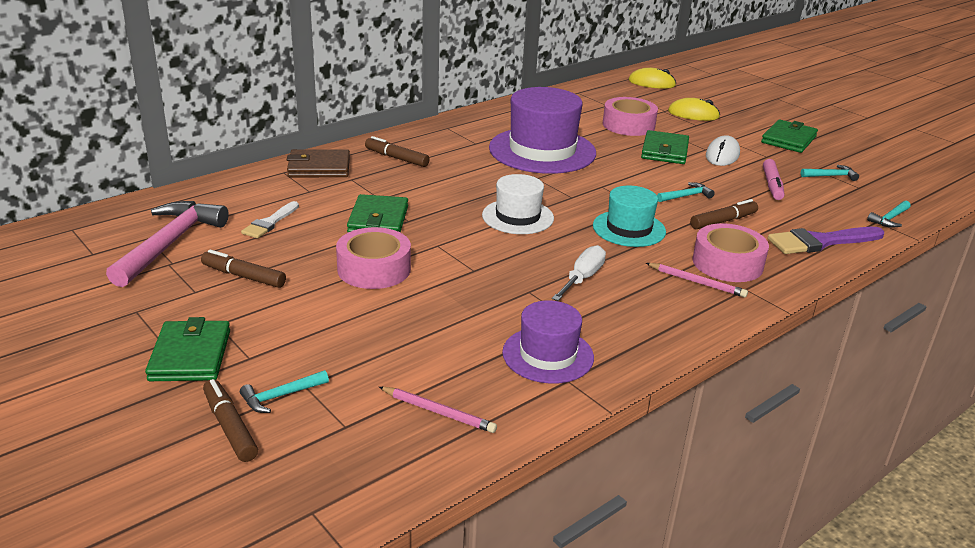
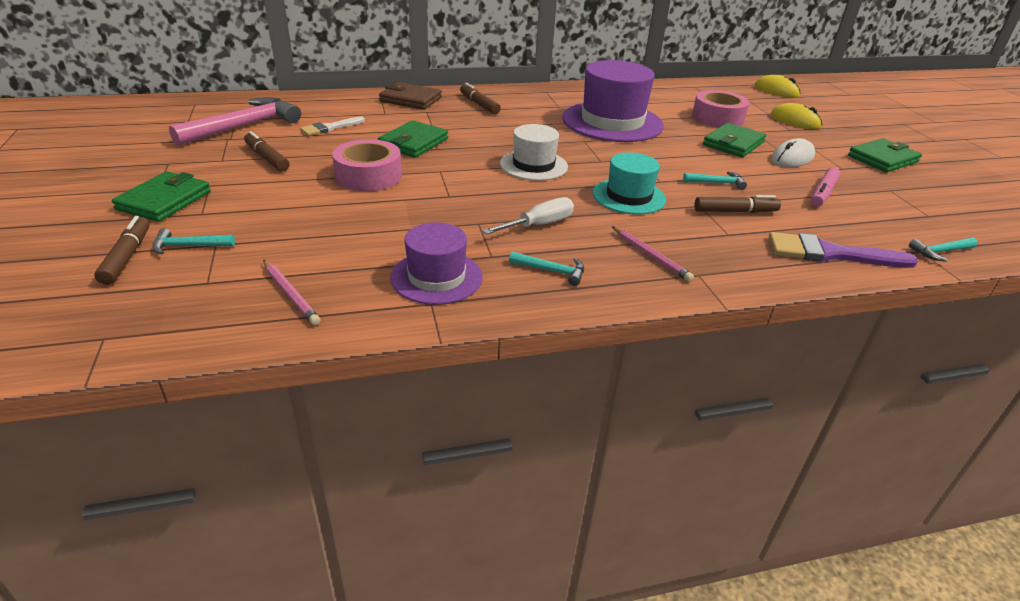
camera: 25 degrees right, 5 degrees up
pink tape [692,223,769,282] -> none
turquoise hammer [801,165,859,181] -> turquoise hammer moved to [509,252,584,286]

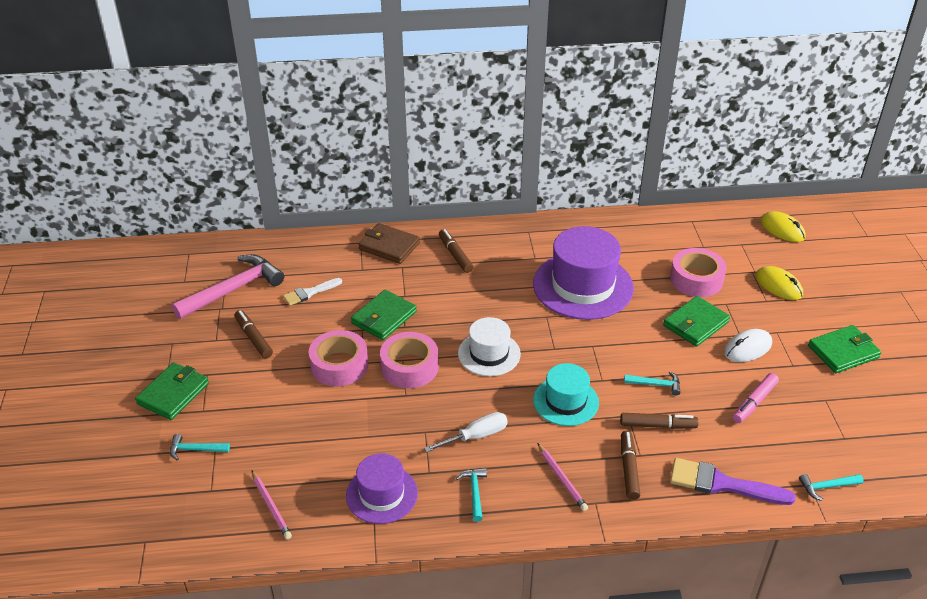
camera: 10 degrees right, 5 degrees up
brown marker [94,216,150,285] -> brown marker moved to [621,431,640,500]
turquoise hammer [509,252,584,286] -> turquoise hammer turned 120 degrees counterclockwise [456,468,487,522]
none -> pink tape [380,332,439,388]

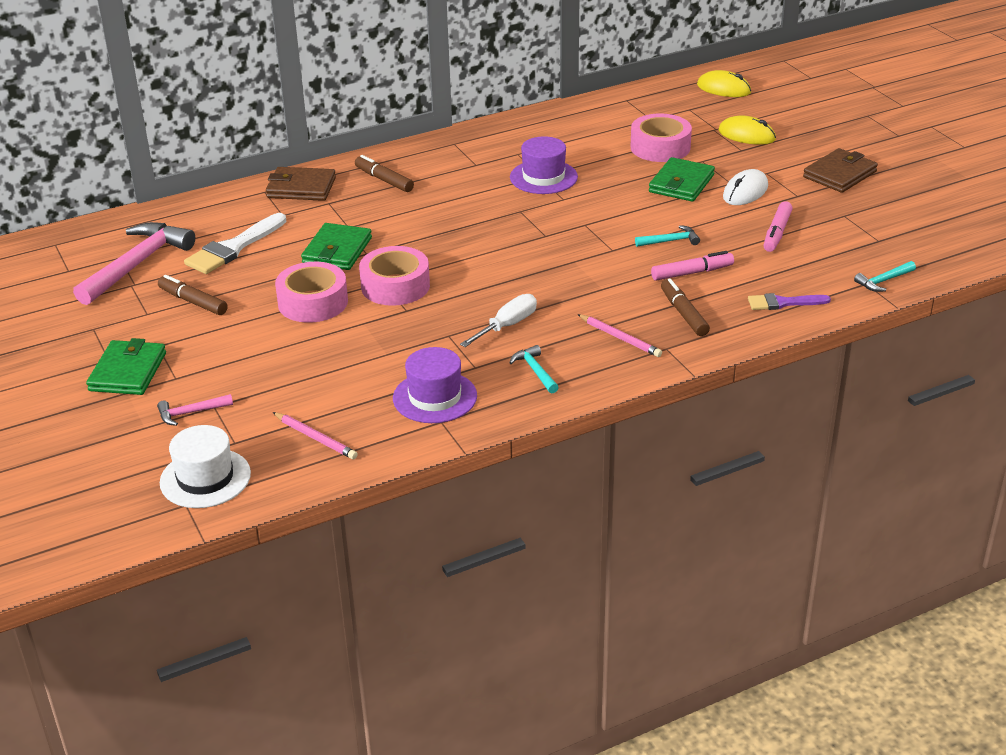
camera: 20 degrees left, 5 degrees down
turquoise hammer [170,434,230,460] -> pink hammer [157,394,233,426]
white brush [283,278,342,306] -> white brush [184,213,287,274], size x1.62
white hat [458,317,521,376] -> white hat moved to [160,425,251,508]
purple hat [533,226,634,320] -> purple hat [510,136,578,194], size x0.58
turquoise hat [533,363,599,426] -> none
brown marker [620,413,698,429] -> pink marker [651,251,734,281]
purple brush [670,458,795,505] -> purple brush [748,293,831,310], size x0.62
green wallet [808,325,881,373] -> brown wallet [803,148,878,193]

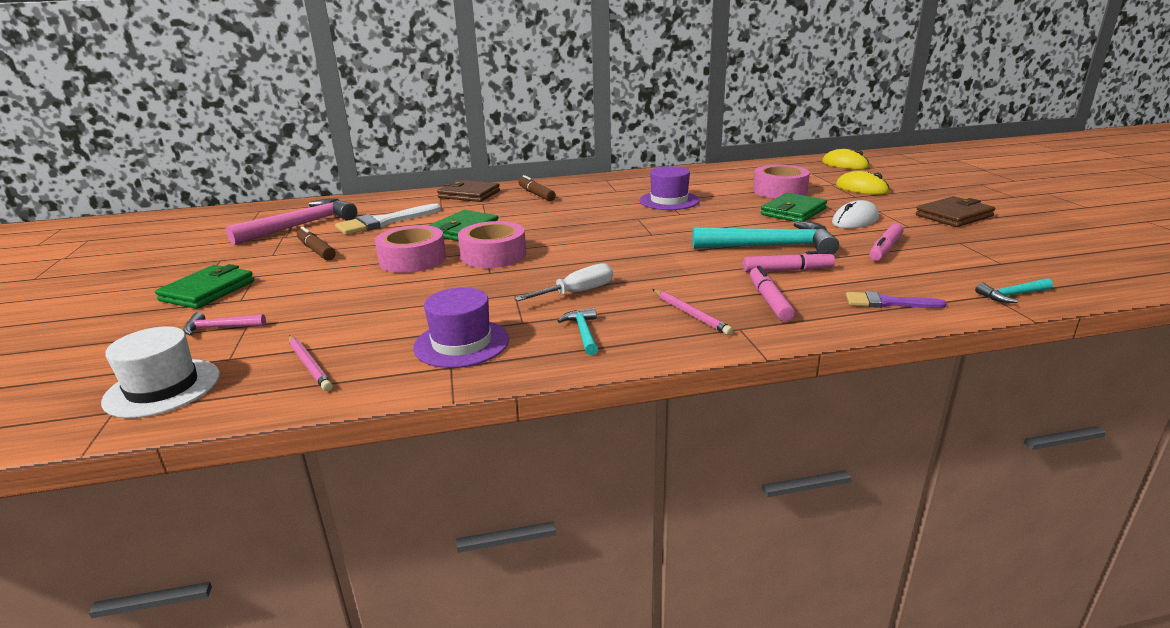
camera: 15 degrees right, 10 degrees down
turquoise hammer [635,225,700,247] -> turquoise hammer [692,221,839,255], size x2.19
brown marker [661,278,710,336] -> pink marker [750,266,795,322]

